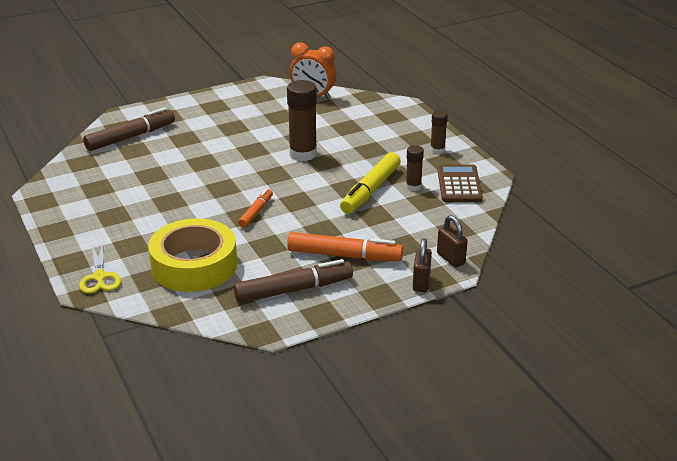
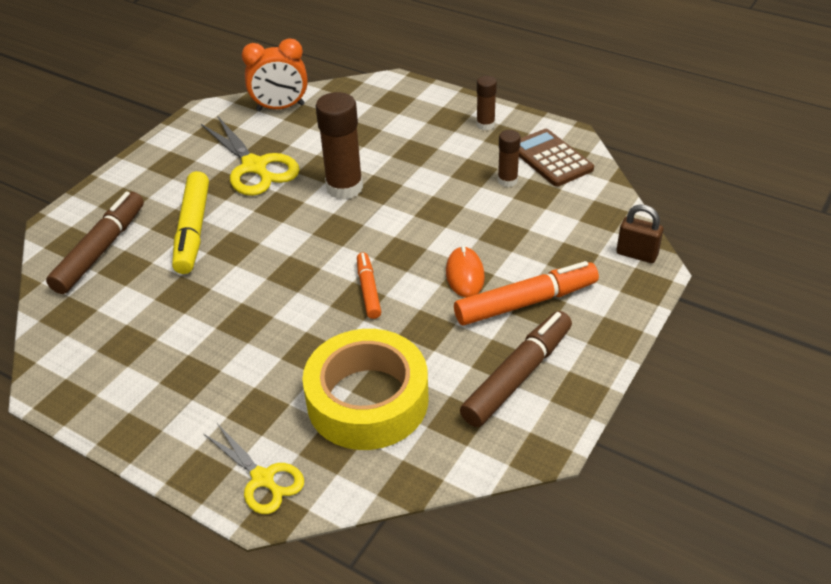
camera: 30 degrees left, 10 degrees up
yellow marker [340,152,401,214] -> yellow marker moved to [172,171,209,274]
brown padlock [413,238,432,292] -> none
none -> yellow scissors [201,116,300,196]
none -> orange mouse [446,245,485,297]

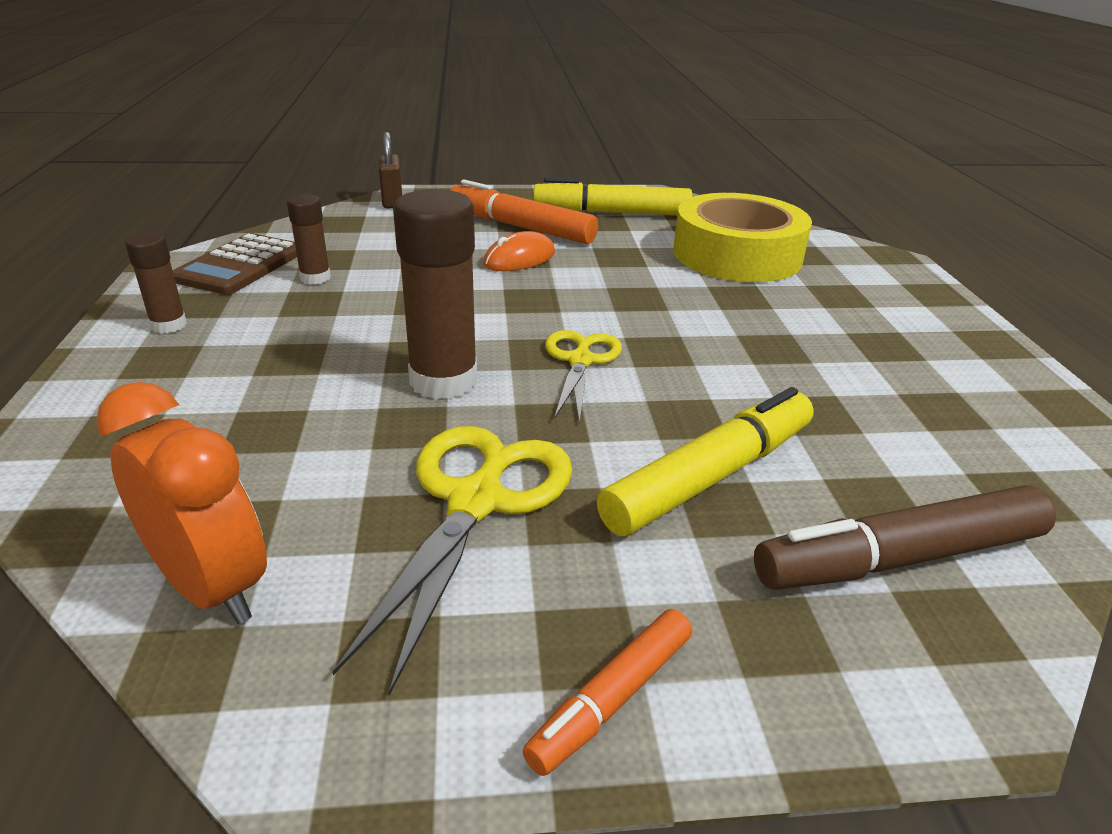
camera: 130 degrees left, 10 degrees down
yellow scissors [204,425,304,514] -> yellow scissors moved to [545,330,622,424]
orange marker [357,252,381,319] -> orange marker moved to [523,609,692,776]
brown marker [460,311,572,427] -> yellow marker [533,178,692,215]

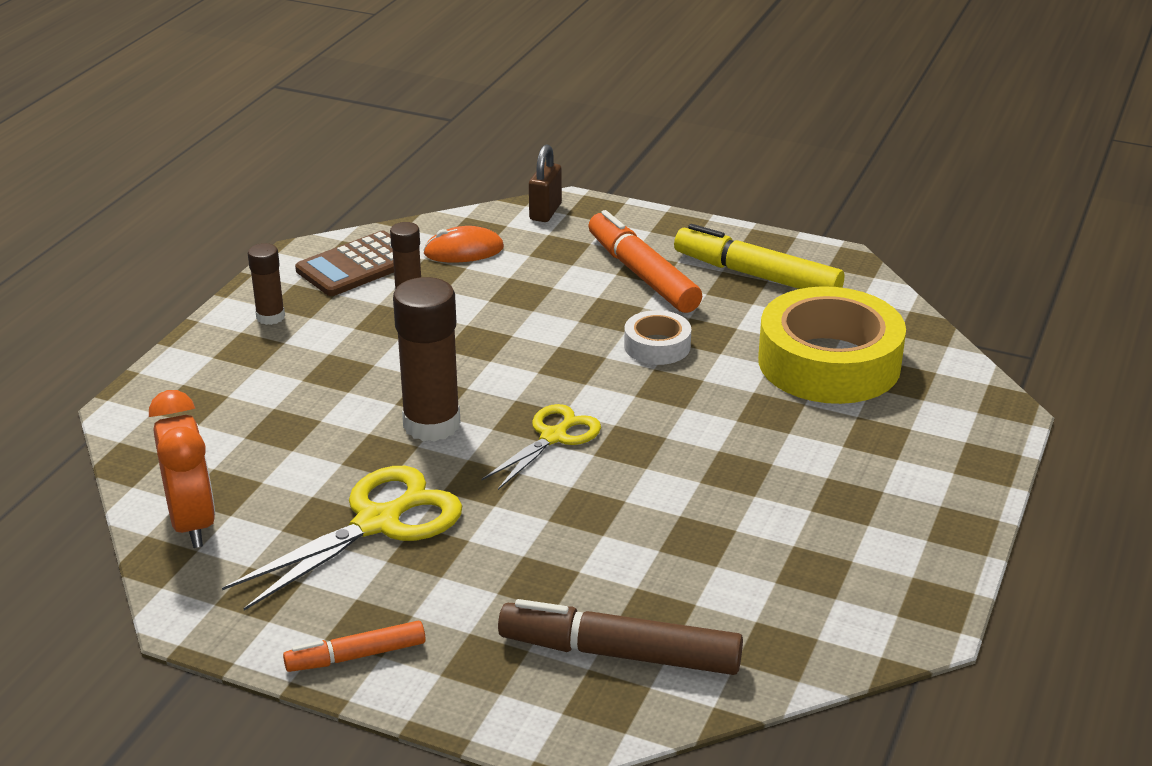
camera: 30 degrees right, 0 degrees up
orange mouse [483,231,555,271] -> orange mouse moved to [423,226,504,263]
yellow marker [597,387,814,536] -> none
none -> white tape [624,310,691,365]

